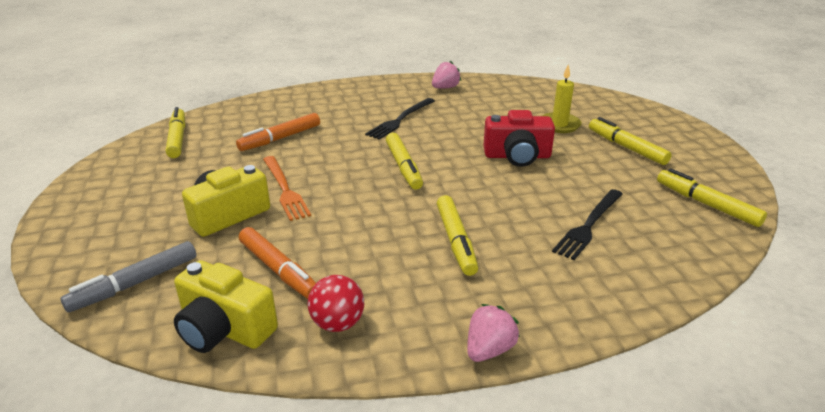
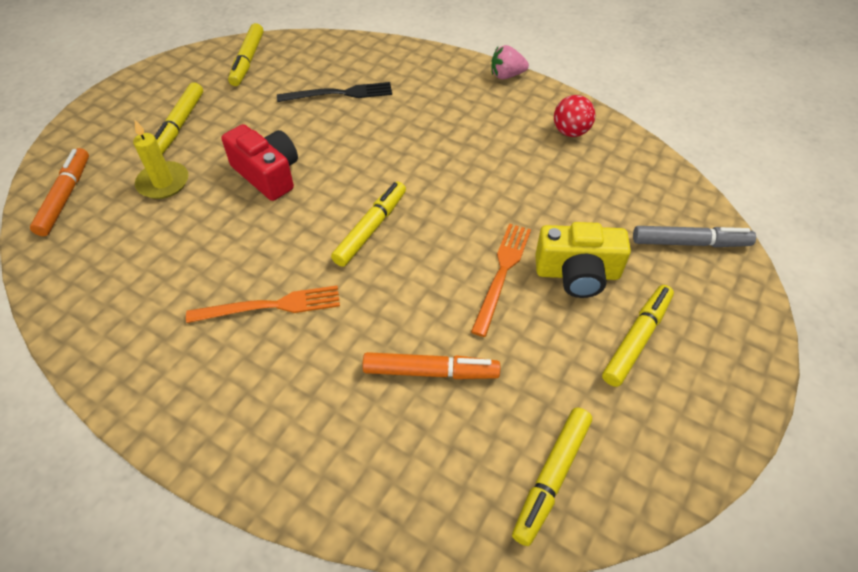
camera: 135 degrees left, 20 degrees up
yellow camera [174,260,278,353] -> none
orange marker [239,227,316,299] -> orange marker moved to [30,148,89,236]
black fork [365,98,435,140] -> orange fork [186,286,340,323]
pink strawberry [432,61,461,89] -> none
yellow marker [437,195,478,276] -> yellow marker moved to [602,285,674,387]

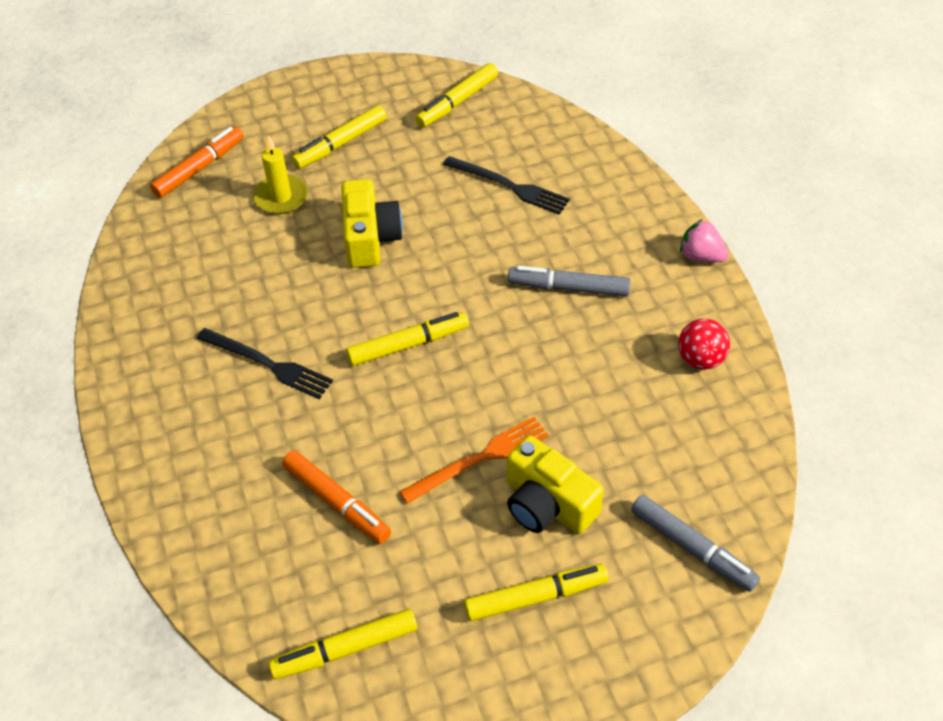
camera: 40 degrees right, 0 degrees up
orange fork [186,286,340,323] -> black fork [197,328,333,399]
red camera [222,124,298,201] -> yellow camera [341,179,403,268]
none -> grey marker [508,266,631,296]

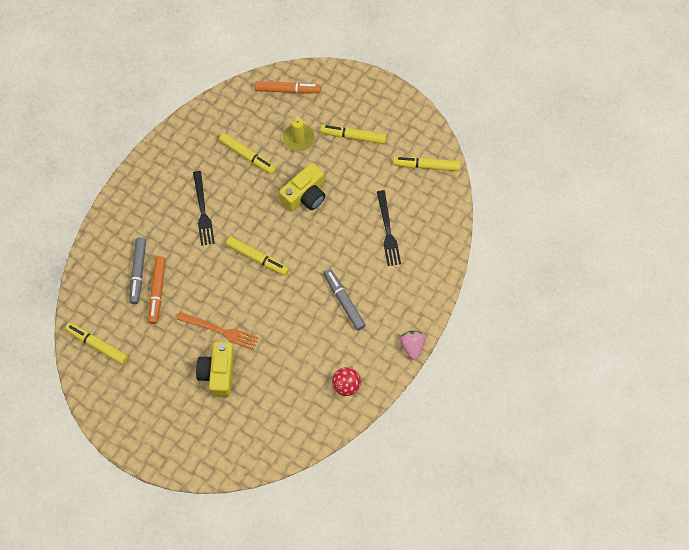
camera: 50 degrees right, 15 degrees up
yellow marker [464,564,608,621] -> yellow marker moved to [219,133,277,175]
grey marker [631,495,760,592] -> grey marker moved to [129,237,146,304]

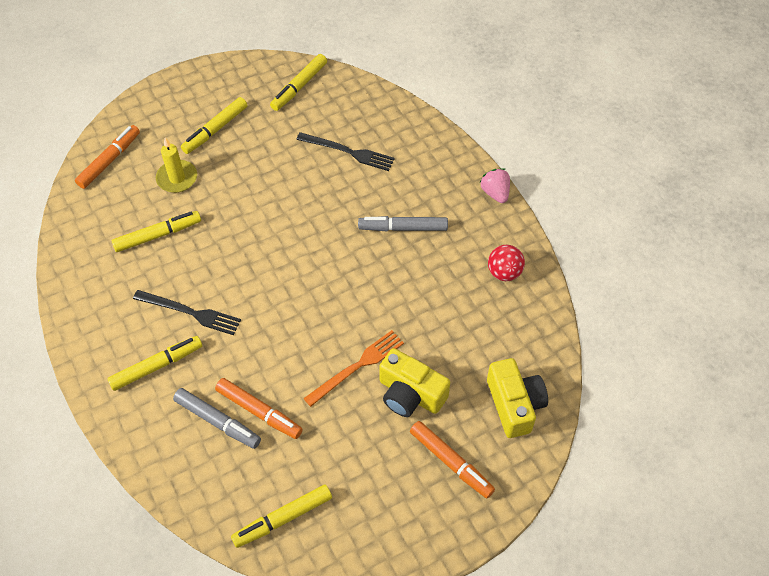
camera: 60 degrees left, 10 degrees down
yellow marker [226,236,289,276] -> yellow marker moved to [107,336,202,391]
yellow camera [279,163,325,212] -> yellow camera moved to [487,358,548,438]
pink strawberry [400,330,425,360] -> pink strawberry turned 45 degrees clockwise [480,168,510,203]
none -> orange marker [410,421,495,498]

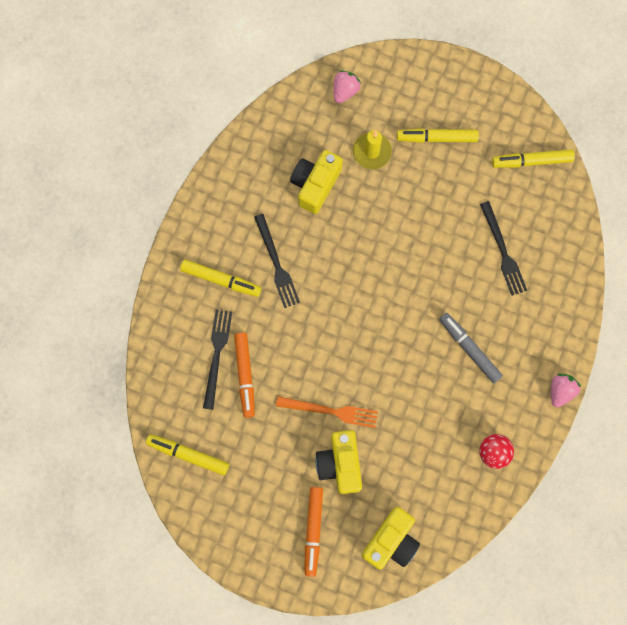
camera: 50 degrees right, 20 degrees up
orange marker [75,125,140,189] -> pink strawberry [333,70,361,103]
yellow marker [112,211,201,252] -> yellow camera [290,150,343,214]
grey marker [173,388,261,449] -> black fork [203,310,232,410]

